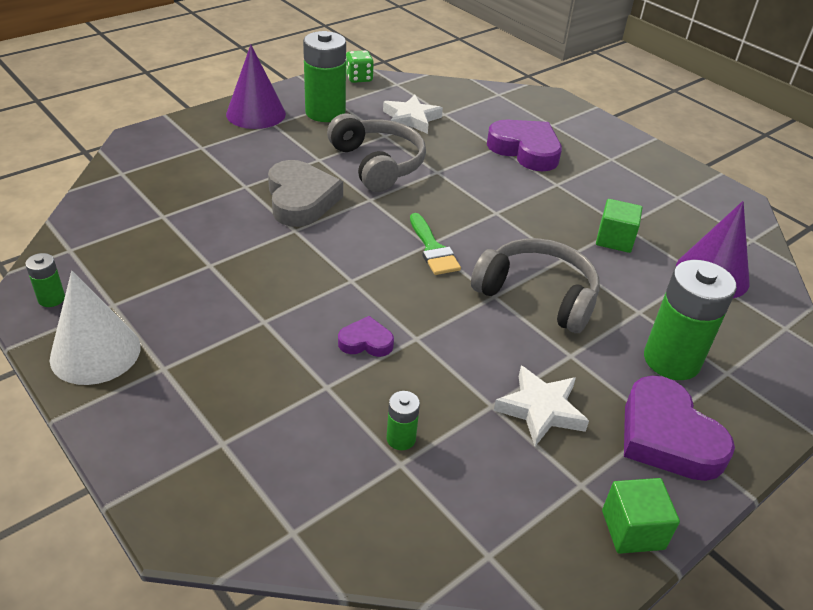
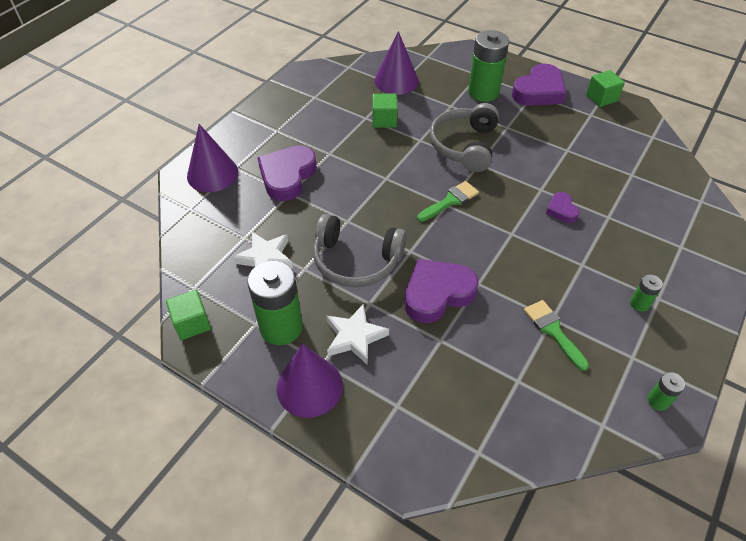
camera: 105 degrees left, 10 degrees up
white cone [50,271,141,385] -> none
grey heart [268,160,343,227] -> purple heart [405,259,479,323]
grey headphones [327,113,426,192] -> grey headphones turned 120 degrees counterclockwise [313,214,407,287]
green dice [346,50,374,83] -> green cube [166,290,211,340]
green battery [387,391,420,450] -> green battery moved to [630,274,663,312]
white star [494,366,589,446] -> white star moved to [326,303,389,365]
none -> purple cone [187,124,239,192]
none -> green brush [524,300,589,371]

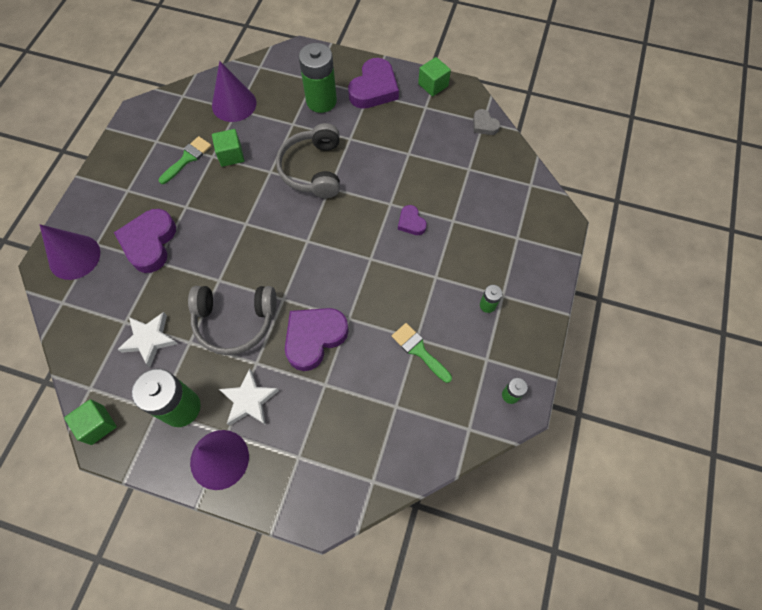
camera: 15 degrees left, 15 degrees up
green brush [417,181,479,222] -> green brush moved to [159,136,212,184]
none -> grey heart [473,109,500,135]

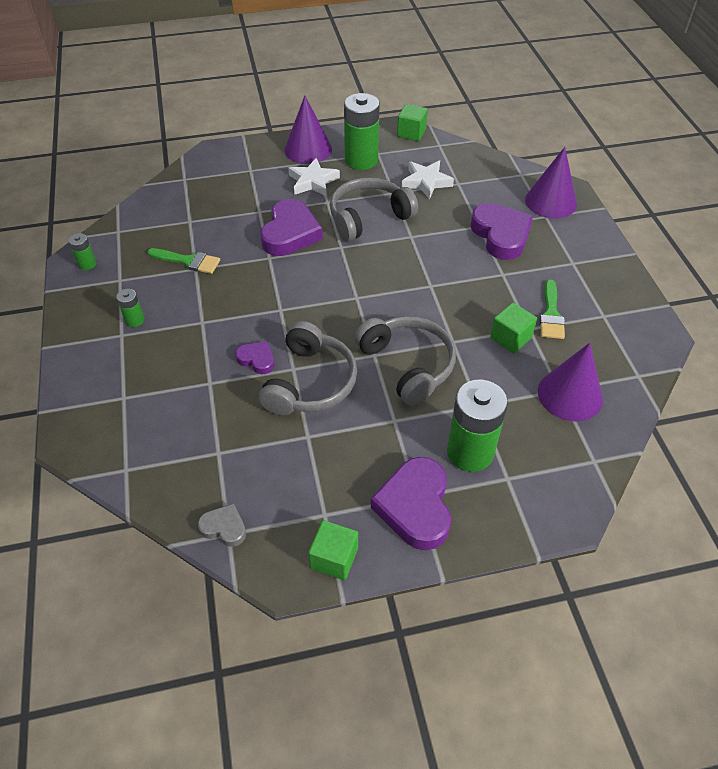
camera: 150 degrees right, 15 degrees down
none -> grey headphones [258,321,357,415]

